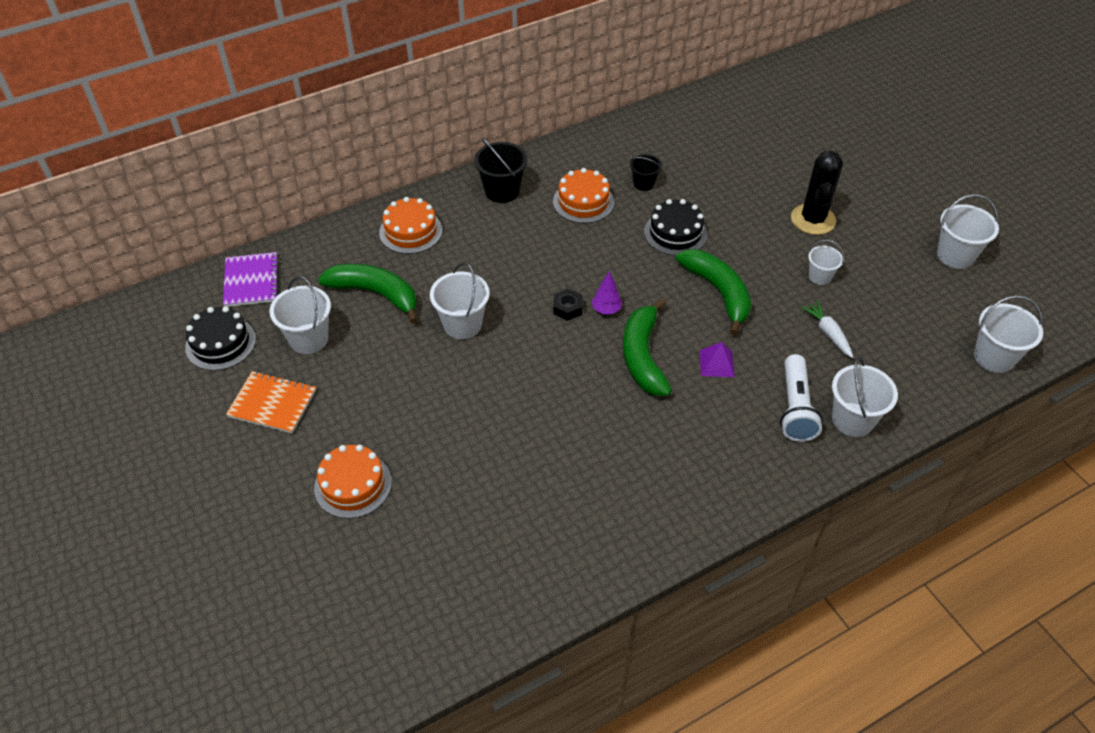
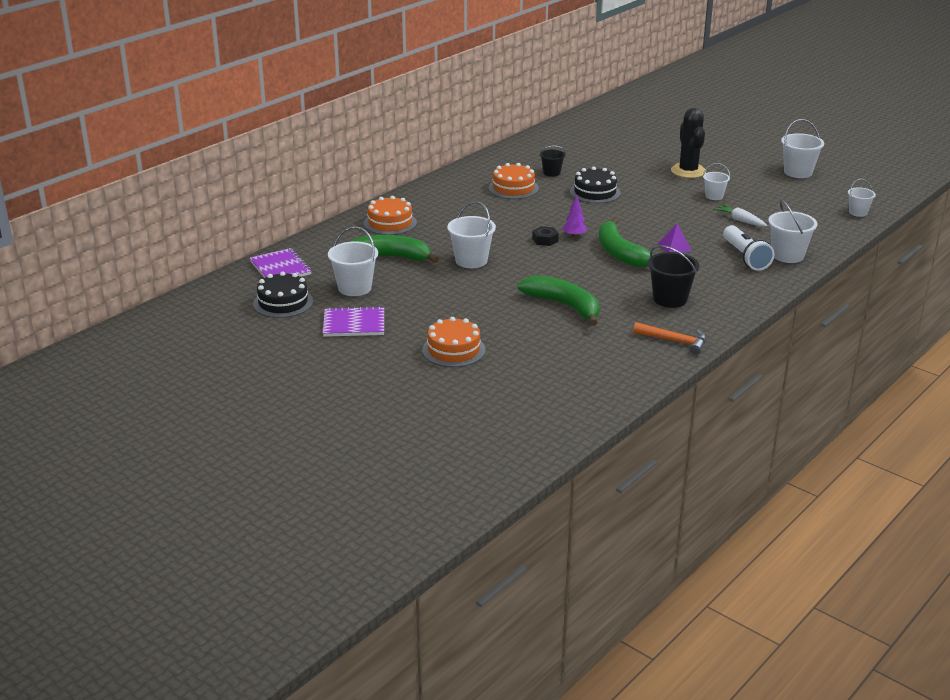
camera: 20 degrees left, 20 degrees down
orange notebook [226,371,316,433] -> purple notebook [323,306,384,337]
black bucket [474,138,527,203] -> black bucket moved to [648,245,699,308]
green banana [676,249,751,335] -> green banana moved to [517,275,600,326]
white bucket [974,295,1043,373] -> white bucket [848,179,876,217], size x0.61
none -> orange hammer [633,322,706,355]

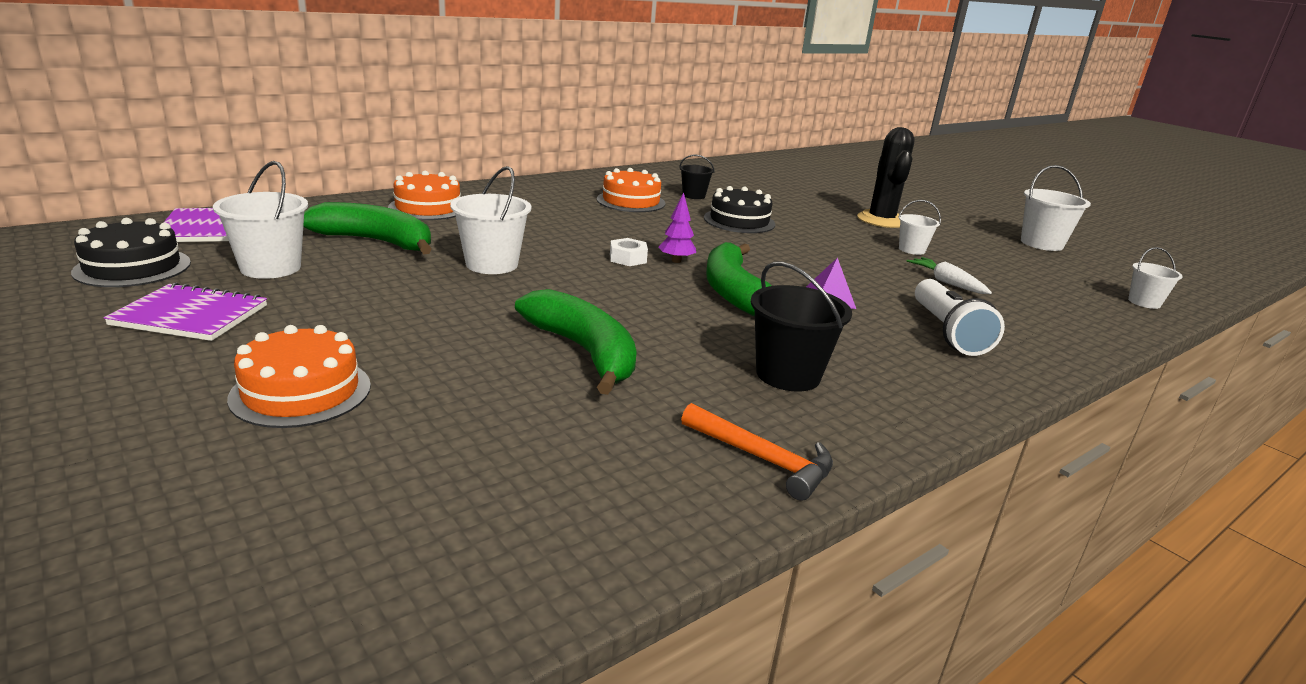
camera: 10 degrees right, 5 degrees down
black nut [532,226,559,246] -> white nut [610,238,648,266]
white bucket [768,199,818,263] -> none

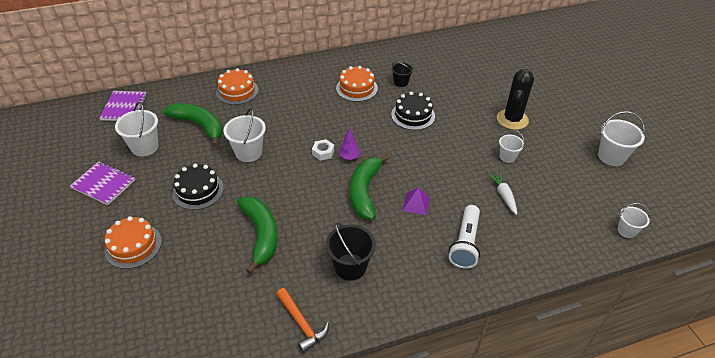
camera: 20 degrees right, 20 degrees up
black cake [71,218,191,287] -> black cake moved to [172,163,224,210]

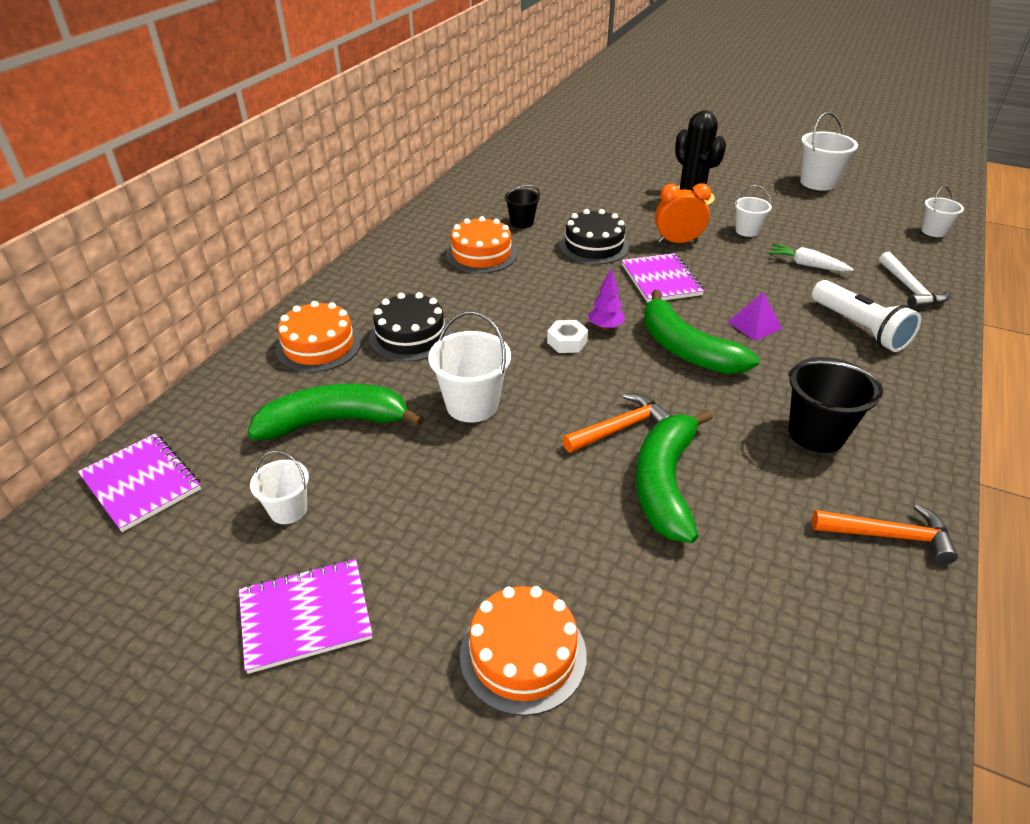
camera: 45 degrees left, 5 degrees down
white bucket [115,102,159,156] -> white bucket [250,450,309,524], size x0.61
black cake [172,163,224,210] -> black cake moved to [369,292,452,362]
green banana [237,196,278,274] -> green banana turned 105 degrees counterclockwise [636,409,713,543]
none -> orange hammer [563,393,672,453]
none -> purple notebook [622,253,704,303]
none -> orange clock [655,183,711,243]
none -> white hammer [879,252,950,309]

